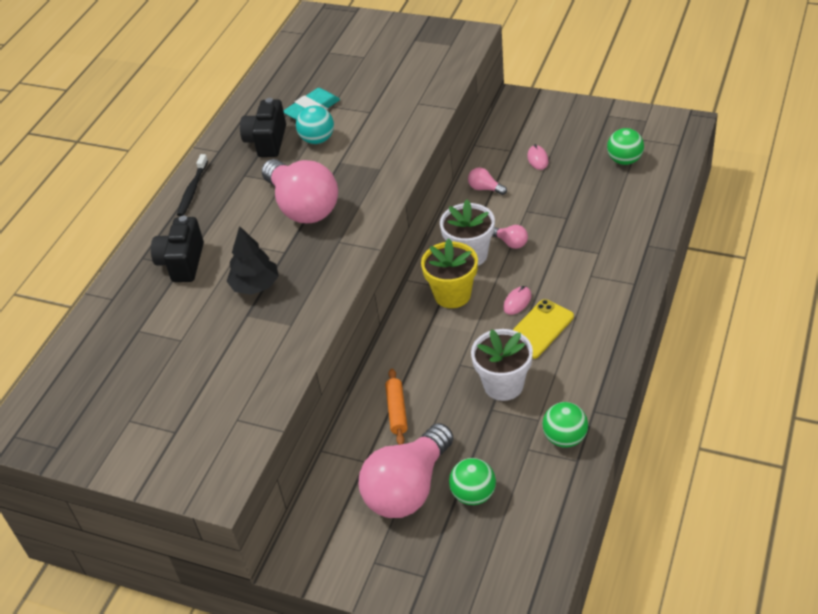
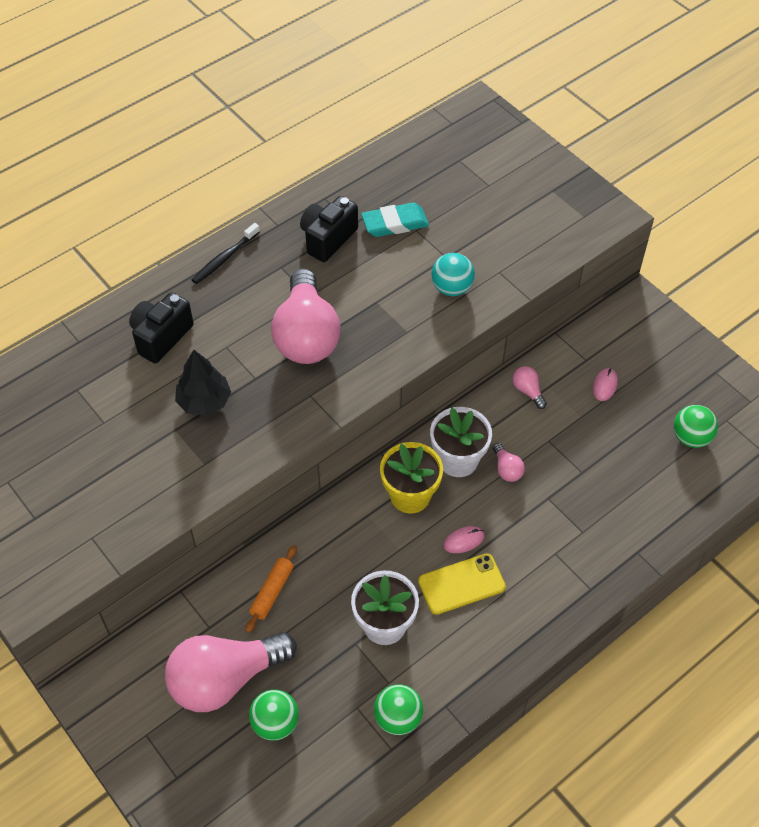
camera: 25 degrees right, 10 degrees up
turquoise ball [296,106,334,144] -> turquoise ball moved to [431,253,475,296]

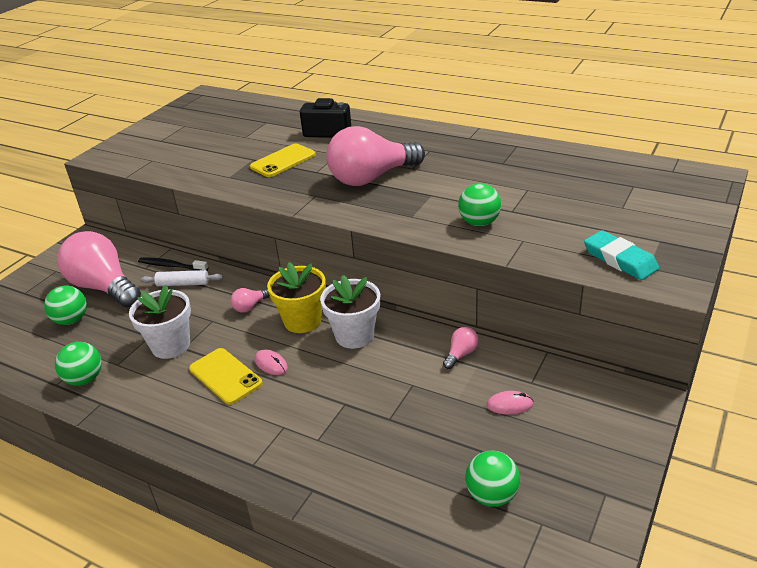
camera: 70 degrees right, 20 degrees down
black tree [175,350,231,416] -> yellow phone [250,144,316,177]
black toothbrush [192,223,260,284] -> black toothbrush moved to [138,258,208,271]
orange rolling pin [246,545,297,633] -> white rolling pin [141,270,223,286]
black camera [300,196,358,262] -> none
turquoise eraser [361,203,429,237] -> turquoise eraser moved to [584,230,659,280]
turquoise ball [431,253,475,296] -> green ball [458,183,501,226]
pink light bulb [493,443,525,482] -> pink light bulb moved to [231,288,270,313]

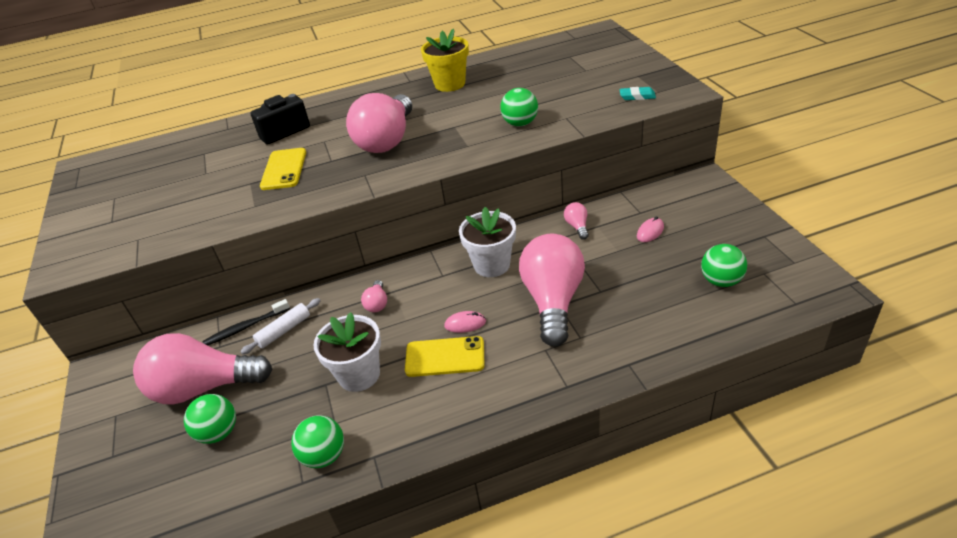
camera: 45 degrees left, 5 degrees up
yellow flower pot [267,262,326,333] -> yellow flower pot moved to [421,29,469,92]
turquoise eraser [584,230,659,280] -> turquoise eraser [619,87,656,100], size x0.62
none -> pink light bulb [519,234,585,347]

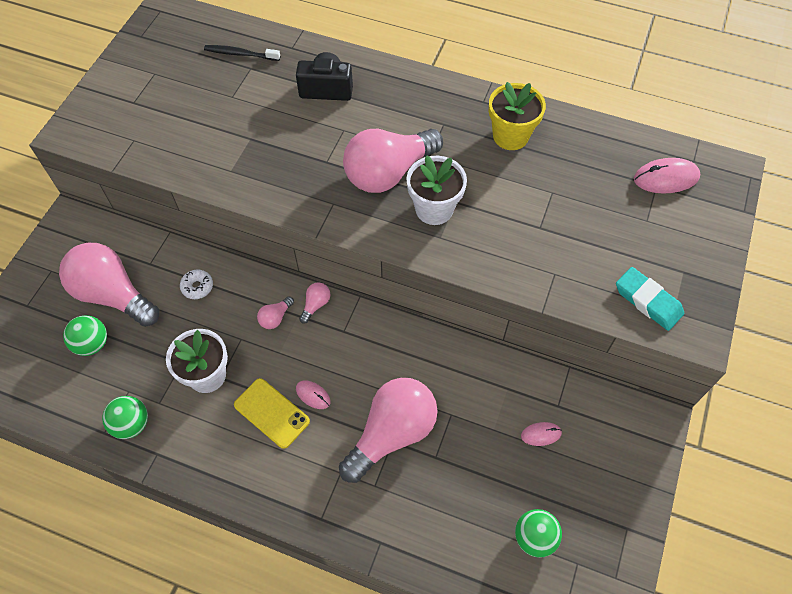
camera: 35 degrees right, 20 degrees up
black toothbrush [202,299,290,345] -> black toothbrush moved to [204,45,280,61]
white rolling pin [240,298,321,355] -> white donut [180,270,213,299]
yellow phone [260,148,306,190] -> none
white flower pot [459,207,516,277] -> white flower pot moved to [406,155,467,225]
green ball [501,88,538,126] -> none
pink light bulb [564,202,589,240] -> pink light bulb moved to [299,282,330,324]
turquoise eraser [619,87,656,100] -> turquoise eraser [616,267,684,331], size x1.63
none -> pink mouse [634,158,700,194]

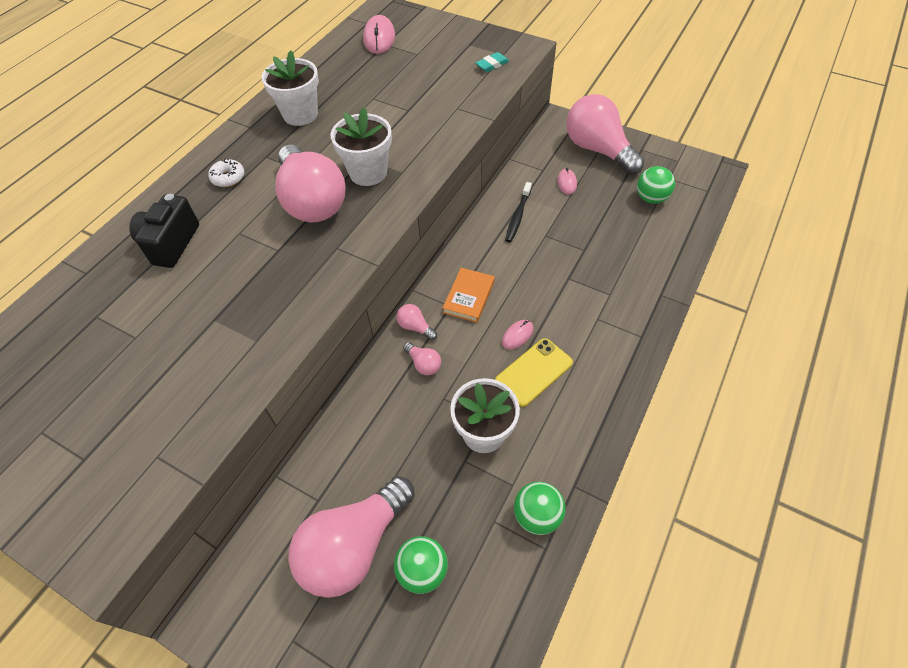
camera: 80 degrees left, 5 degrees down
white donut [180,270,213,299] -> white donut moved to [208,158,244,187]
black toothbrush [204,45,280,61] -> black toothbrush moved to [505,182,532,243]
pink light bulb [339,378,438,483] -> pink light bulb moved to [566,94,645,175]
yellow flower pot [489,82,546,150] -> white flower pot [262,50,319,126]
turquoise eraser [616,267,684,331] -> turquoise eraser [475,52,509,72], size x0.62
none -> orange book [443,268,495,323]

